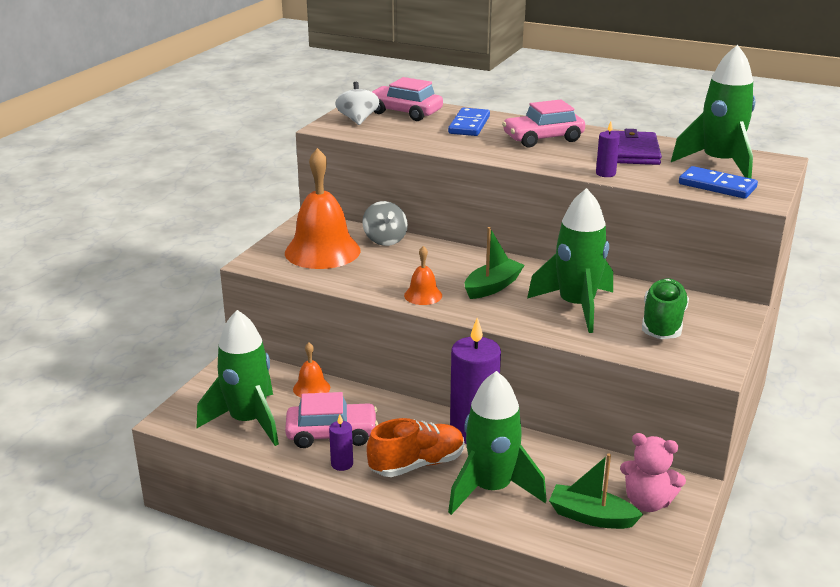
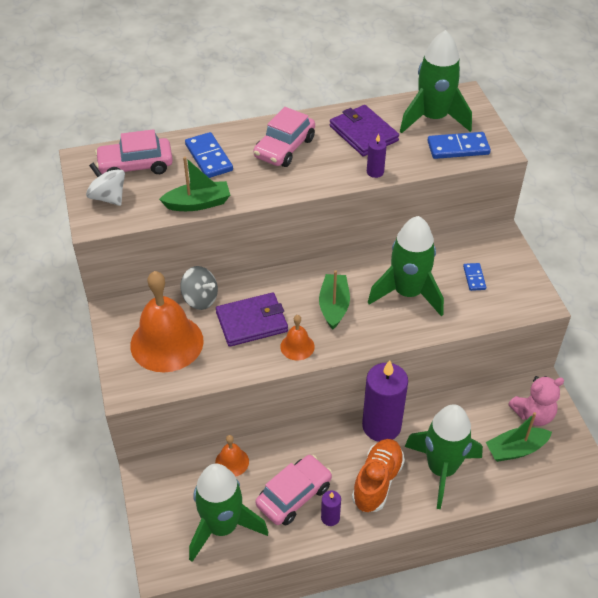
camera: 40 degrees left, 20 degrees up
green shoe [642,278,689,339] -> blue domino [463,263,486,291]
none -> green boat [159,157,230,211]
none -> purple wallet [216,292,288,347]

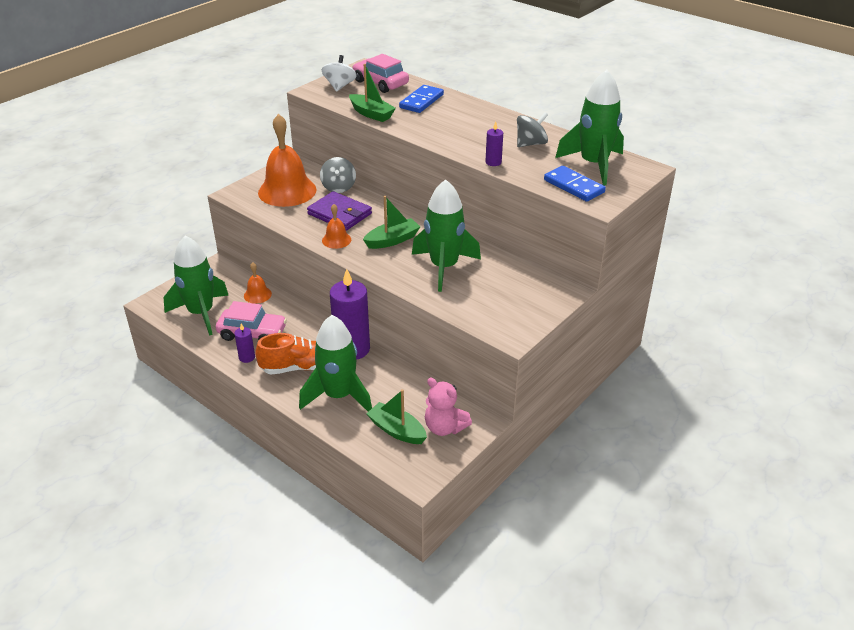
camera: 55 degrees right, 10 degrees down
pink car [253,107,315,167] -> none
purple wallet [330,105,399,156] -> grey spinning top [517,112,548,147]
blue domino [463,263,486,291] -> none

